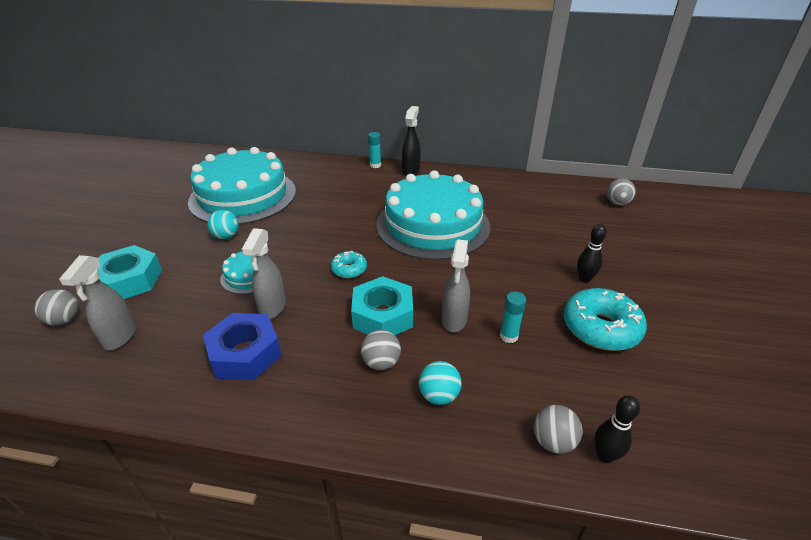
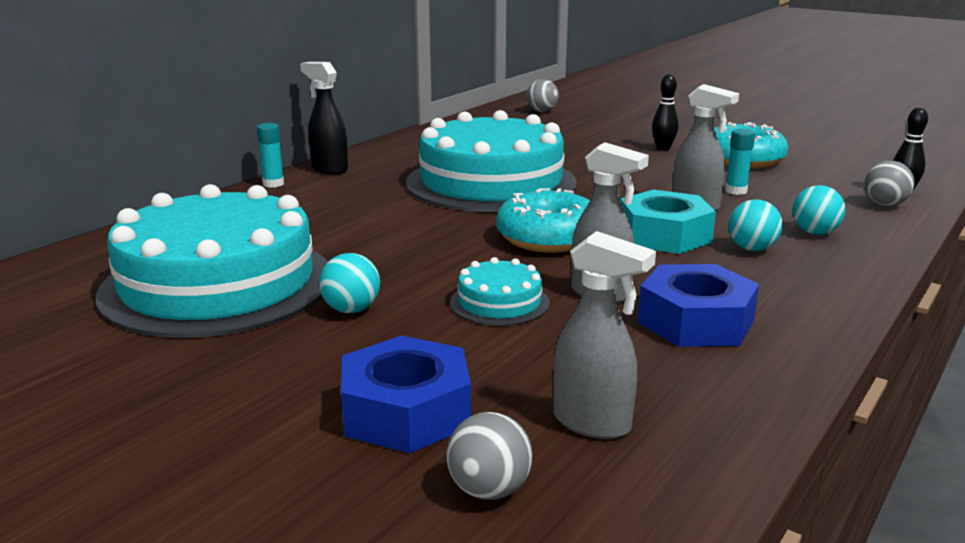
camera: 65 degrees left, 15 degrees down
turquoise nut [97,245,162,299] -> blue nut [341,336,471,453]
turquoise donut [331,251,367,278] -> turquoise donut [496,188,590,253], size x1.86
grey ball [361,330,401,370] -> turquoise ball [728,199,783,251]

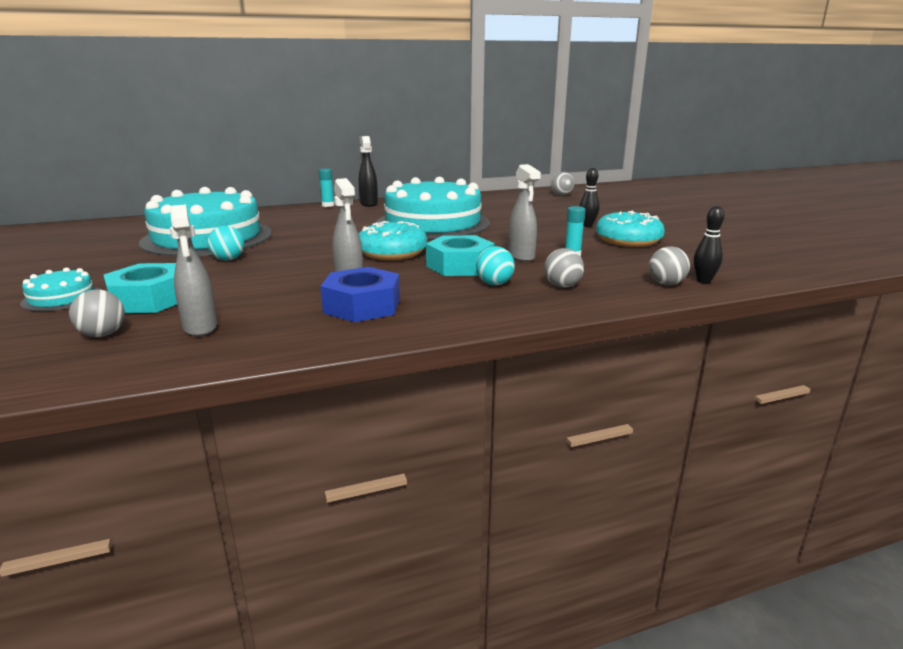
camera: 35 degrees right, 0 degrees up
blue nut [341,336,471,453] -> turquoise nut [104,263,177,313]
turquoise cake [450,257,550,326] -> turquoise cake moved to [20,267,100,311]
turquoise ball [792,185,845,235] -> grey ball [544,248,584,288]

